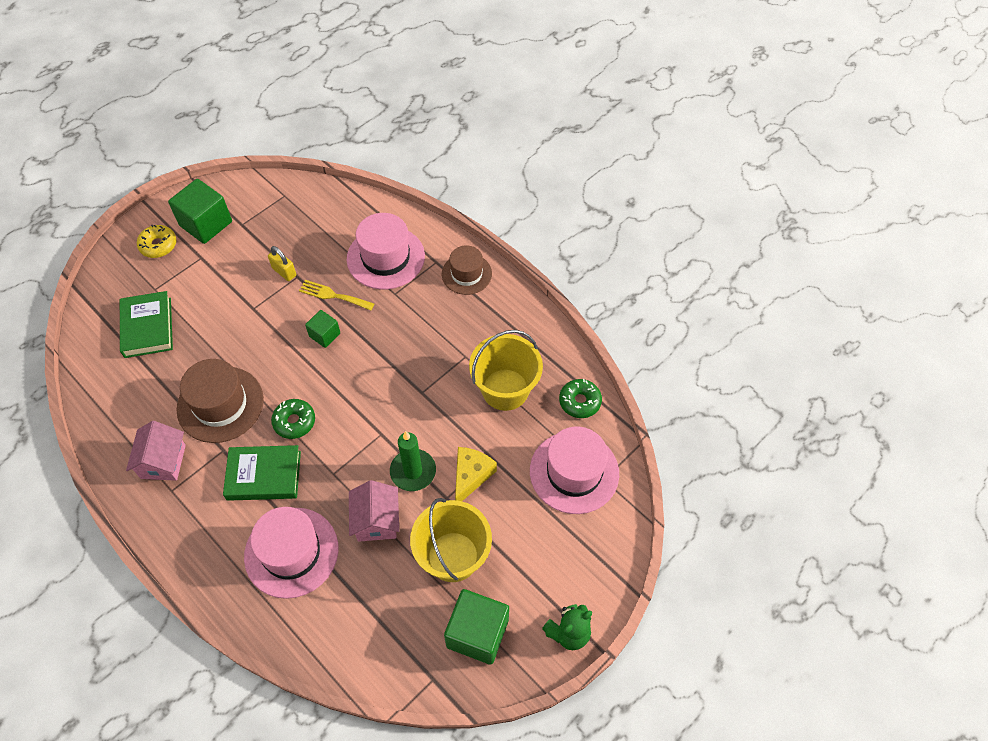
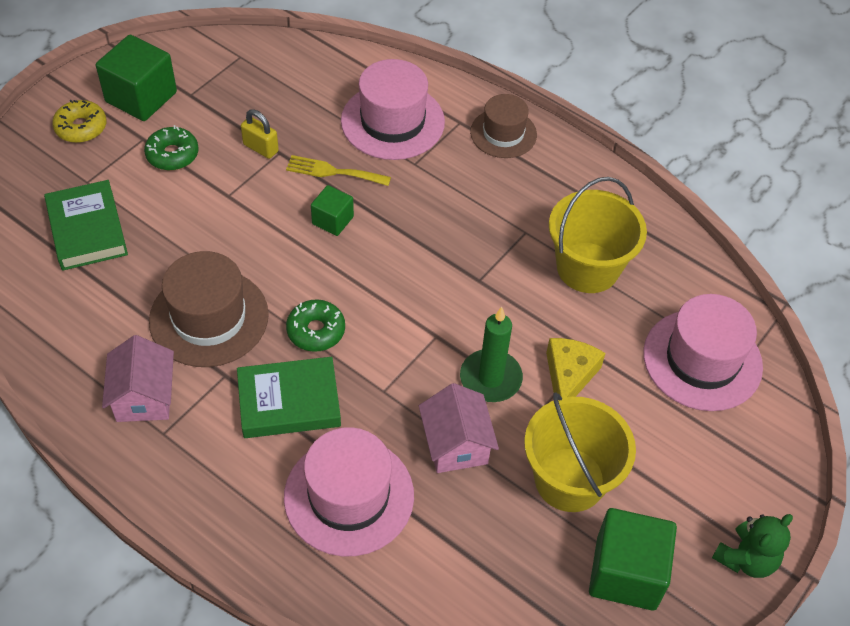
camera: 10 degrees left, 5 degrees down
green donut [559,379,602,418] -> green donut moved to [144,125,199,170]

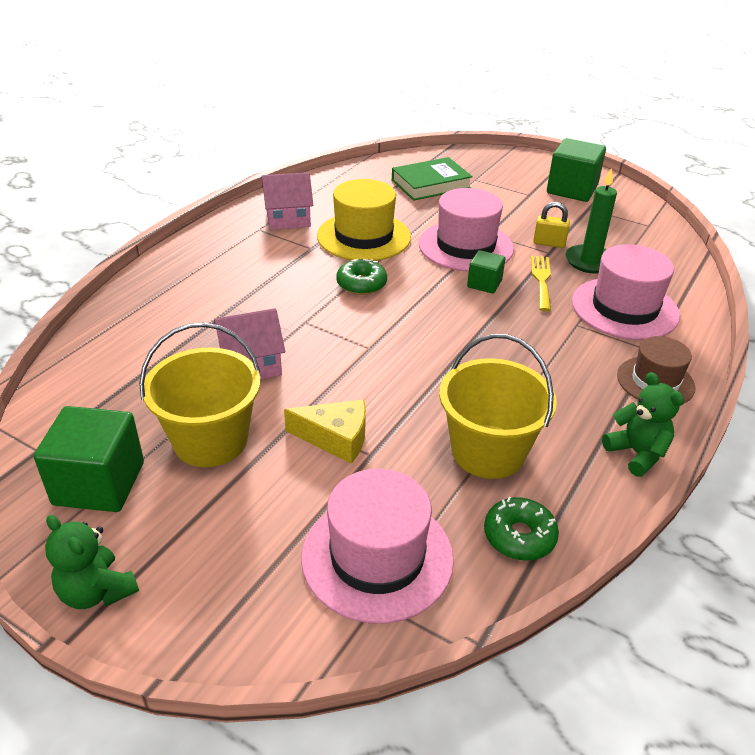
camera: 85 degrees right, 15 degrees down
yellow donut [52,100,106,143] -> none
green donut [144,125,199,170] -> green donut moved to [484,497,559,561]
brown hat [149,251,269,367] -> yellow hat [317,179,411,261]
green book [237,357,341,438] -> none
yellow padlock [241,109,279,159] -> yellow padlock turned 75 degrees clockwise [533,202,570,248]
pink hat [284,427,414,556] -> pink hat moved to [419,188,514,271]
green candle [460,307,523,402] -> green candle moved to [566,168,617,273]
none -> green teddy bear [602,372,684,477]

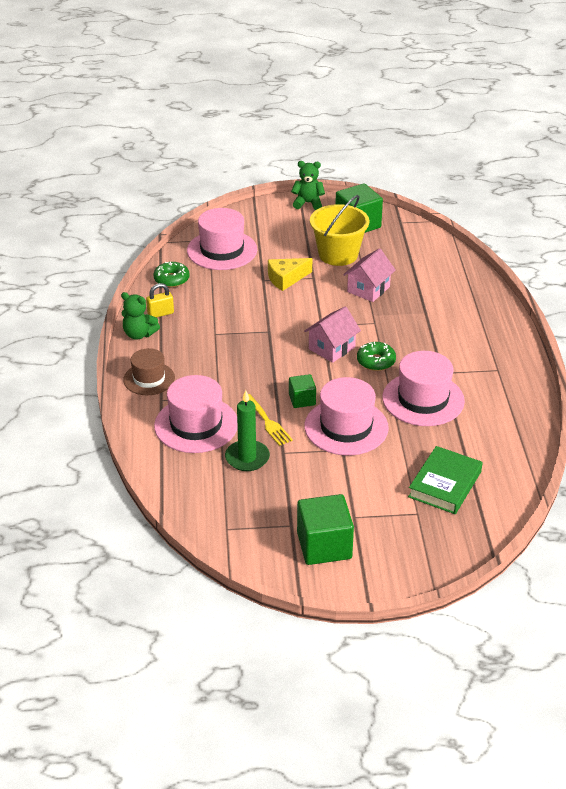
camera: 145 degrees right, 0 degrees up
pink house [262,172,313,230] -> pink house moved to [304,306,361,363]
yellow hat [317,179,411,261] -> pink hat [382,351,465,426]
yellow bucket [439,334,557,479] -> none
yellow padlock [533,202,570,248] -> yellow padlock moved to [146,283,174,318]

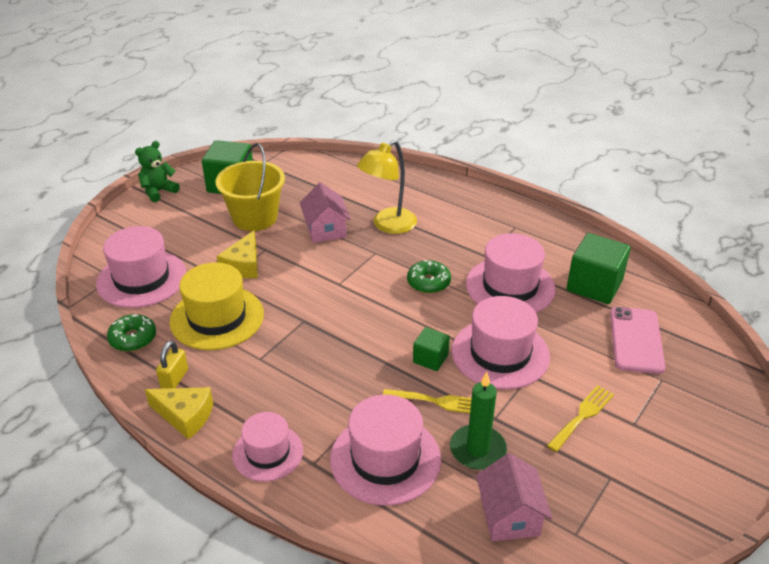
camera: 50 degrees left, 0 degrees up
green teddy bear [121,292,160,340] -> yellow cheese [145,387,213,440]
brown hat [123,348,175,395] -> pink hat [232,412,303,482]
green cube [297,494,354,565] -> green cube moved to [567,233,631,304]
pink house [304,306,361,363] -> pink house moved to [476,453,552,541]
green book [408,446,482,514] -> pink phone [610,307,665,374]
none -> yellow hat [170,262,264,350]
none -> yellow lamp [357,140,417,234]
none -> yellow fork [547,385,614,452]

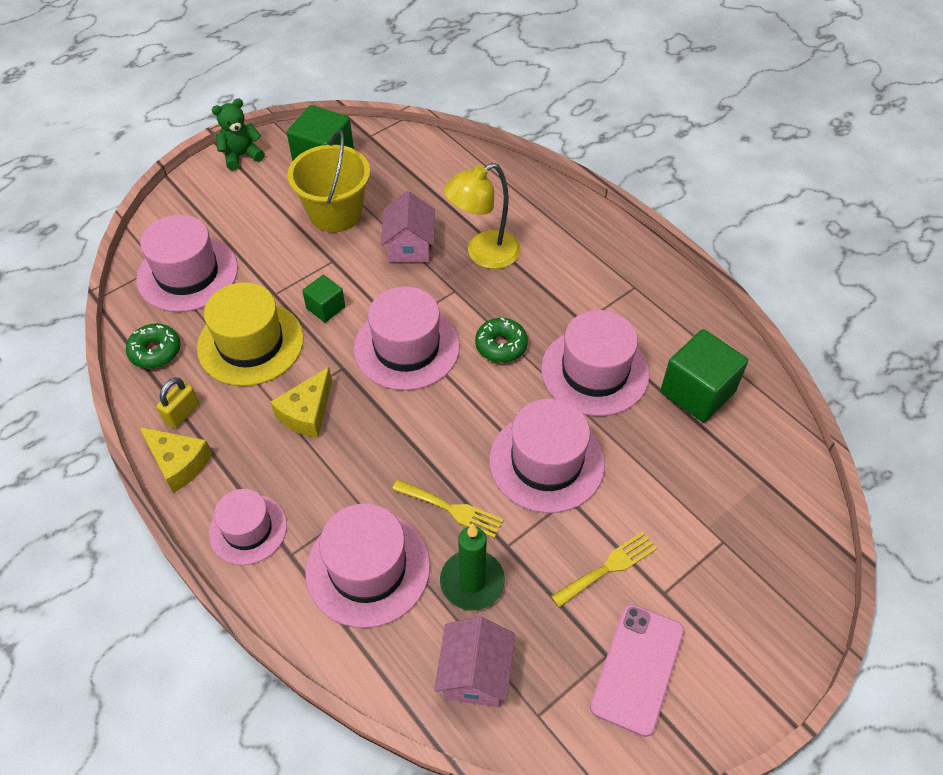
camera: 15 degrees right, 15 degrees up
yellow cheese [217,230,258,278] -> yellow cheese moved to [270,367,332,438]
green cube [413,327,450,371] -> green cube moved to [302,275,345,322]
pink phone [610,307,665,374] -> pink phone moved to [590,604,684,737]
none -> pink hat [354,286,460,391]

